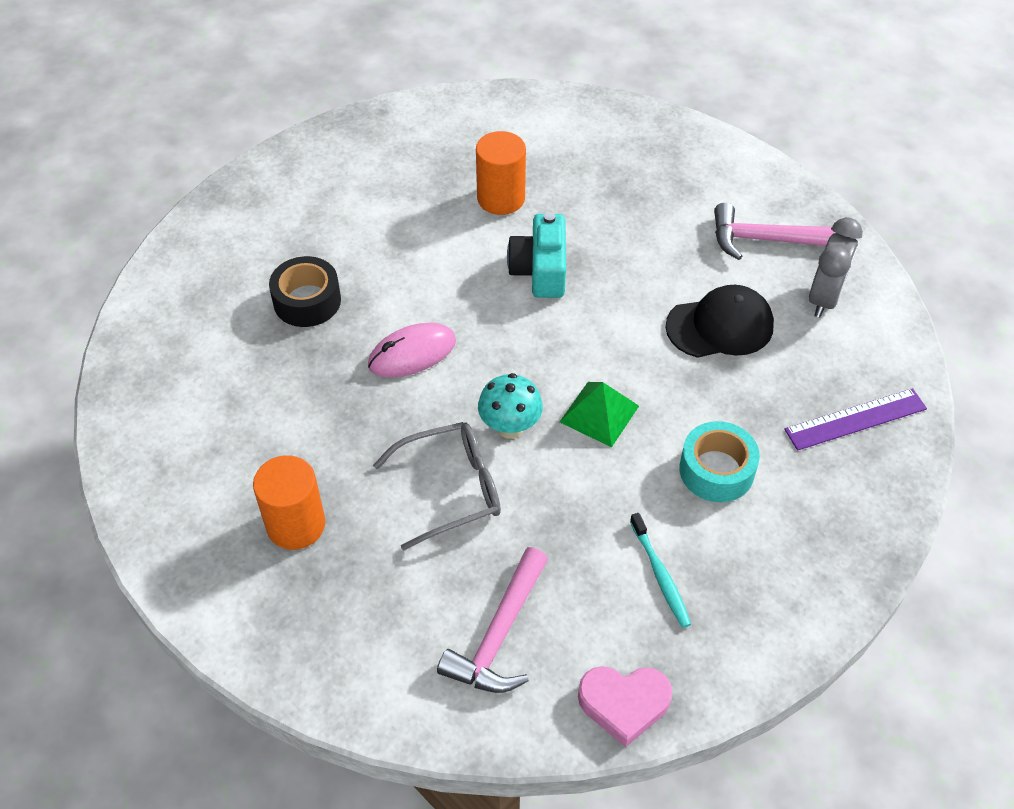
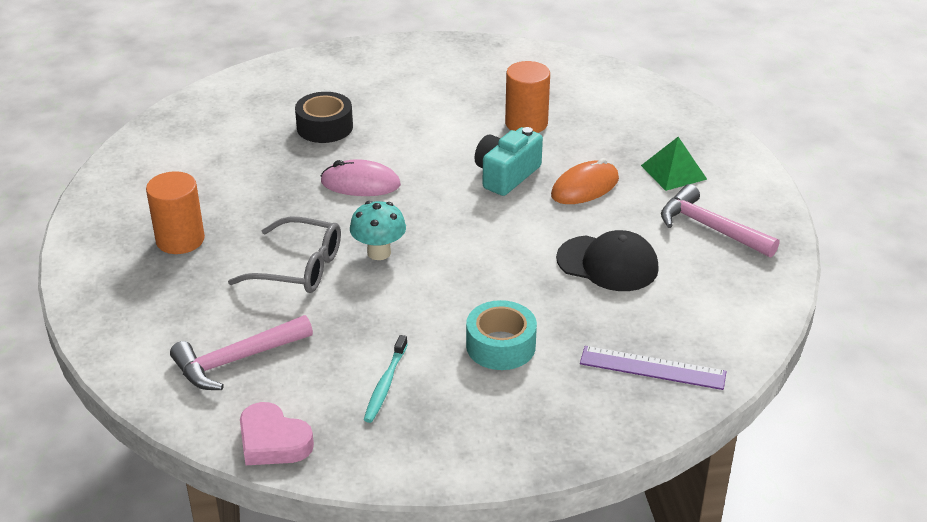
camera: 35 degrees right, 15 degrees down
green pyramid [560,382,639,447] -> green pyramid moved to [641,137,707,191]
grey clock [809,217,863,318] -> none
none -> orange mouse [551,158,619,204]

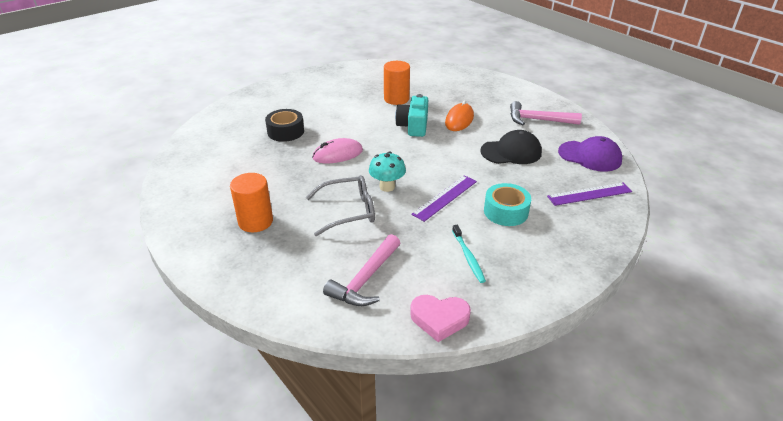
camera: 30 degrees left, 0 degrees up
green pyramid [641,137,707,191] -> none
none -> purple ruler [411,175,477,222]
none -> purple cap [558,136,622,172]

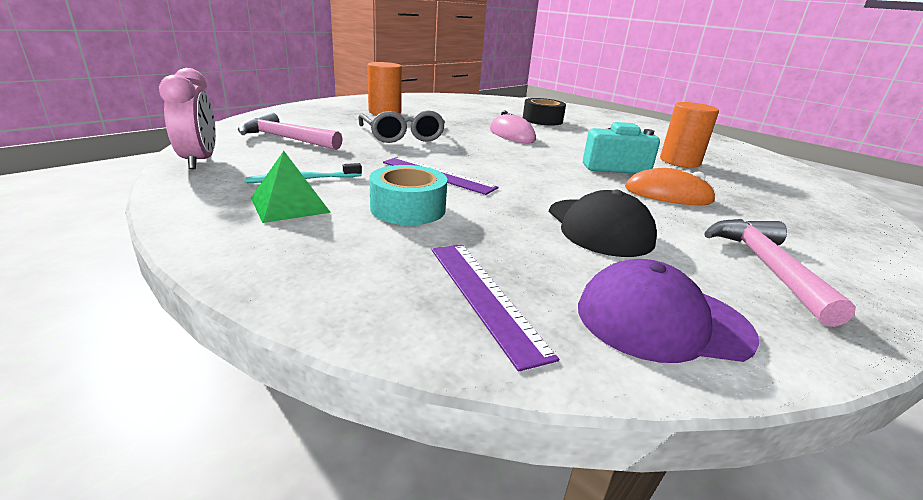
camera: 80 degrees right, 10 degrees down
turquoise mushroom [369,152,406,192] -> none
pink heart [410,295,471,342] -> pink clock [159,68,216,169]
purple cap [558,136,622,172] -> purple cap turned 75 degrees clockwise [578,259,759,363]
none -> green pyramid [251,151,331,223]

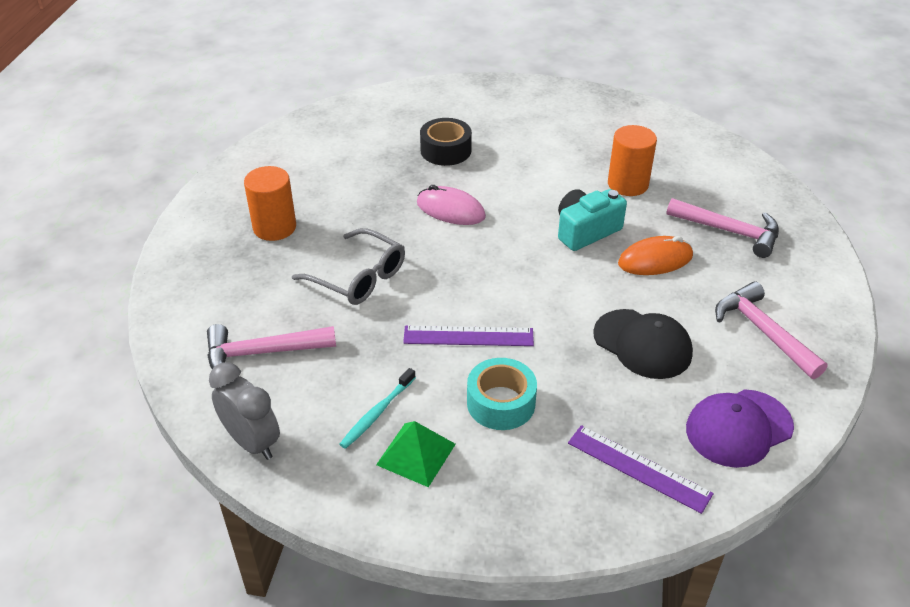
camera: 30 degrees left, 15 degrees up
pink clock [159,68,216,169] -> grey clock [209,362,280,460]
none -> pink hammer [666,198,779,258]

